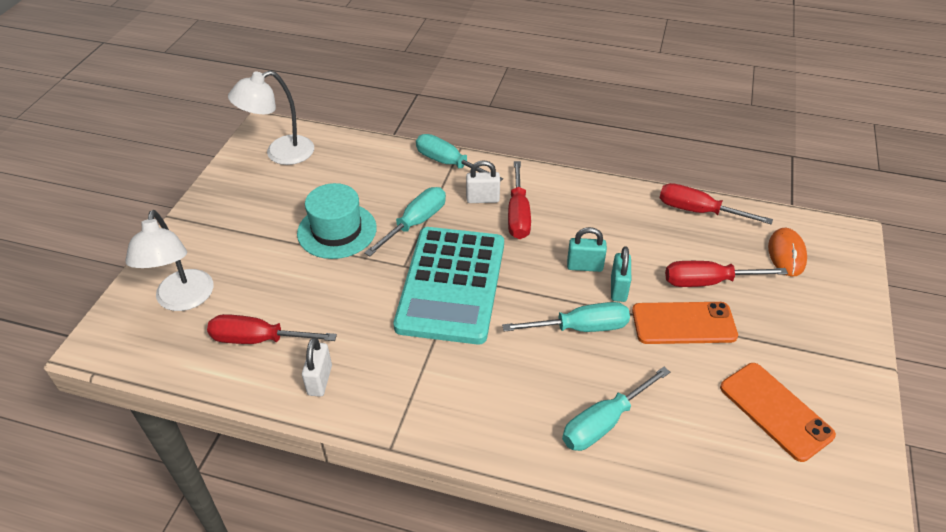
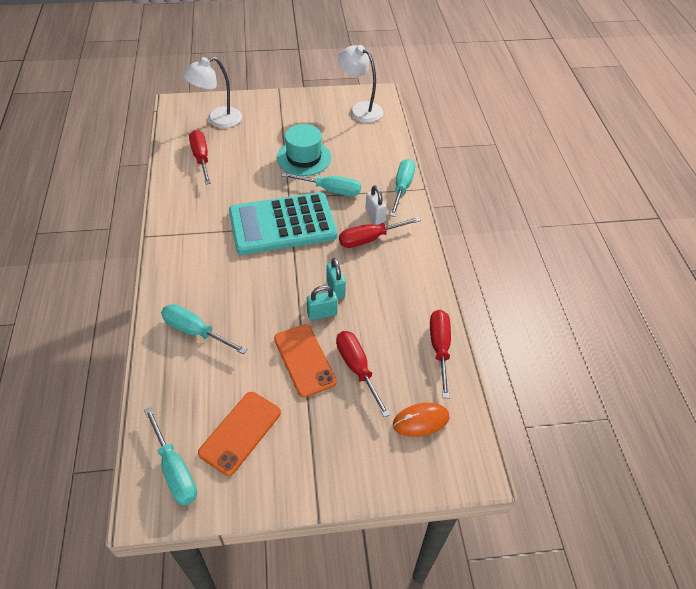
camera: 65 degrees right, 5 degrees up
white padlock [302,337,332,397] -> none
turquoise screwdriver [502,302,630,332] -> turquoise screwdriver moved to [144,407,197,506]

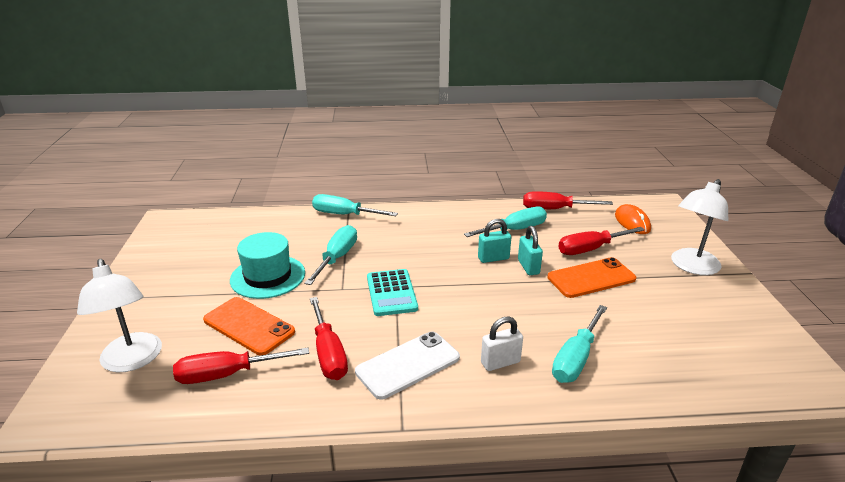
camera: 85 degrees left, 20 degrees down
turquoise screwdriver [144,407,197,506] -> turquoise screwdriver moved to [464,207,547,237]
orange phone [198,392,281,476] -> orange phone moved to [203,297,295,356]
turquoise calculator [229,192,337,255] -> turquoise calculator [367,269,418,316], size x0.53
white lamp [338,45,383,123] -> white lamp moved to [671,179,728,275]
red screwdriver [339,217,421,248] -> red screwdriver moved to [310,297,348,380]
white padlock [365,185,387,225] -> white padlock moved to [481,317,523,371]
none -> white phone [355,331,460,400]

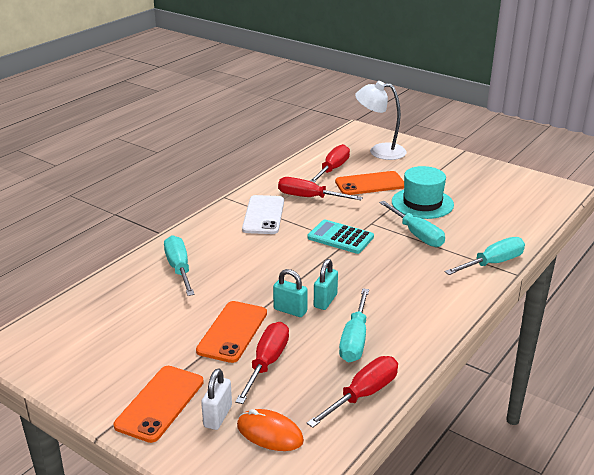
camera: 130 degrees right, 0 degrees up
white padlock [481,317,523,371] -> white padlock moved to [201,368,232,430]
white lamp [671,179,728,275] -> orange phone [114,366,204,443]

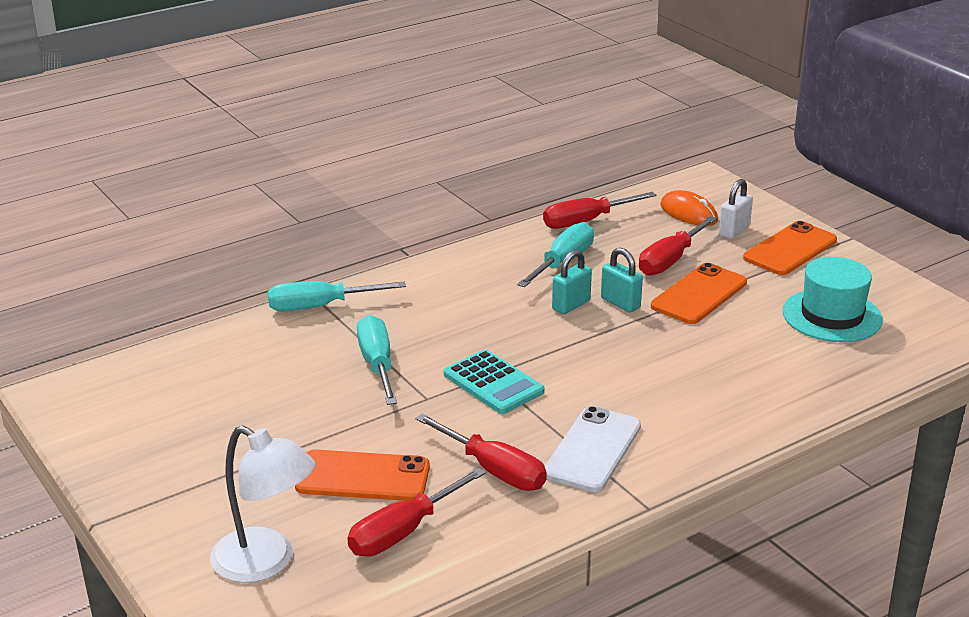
camera: 160 degrees left, 0 degrees up
turquoise screwdriver [164,235,195,296] -> none
turquoise hat [392,166,454,219] -> turquoise hat moved to [782,257,883,342]

